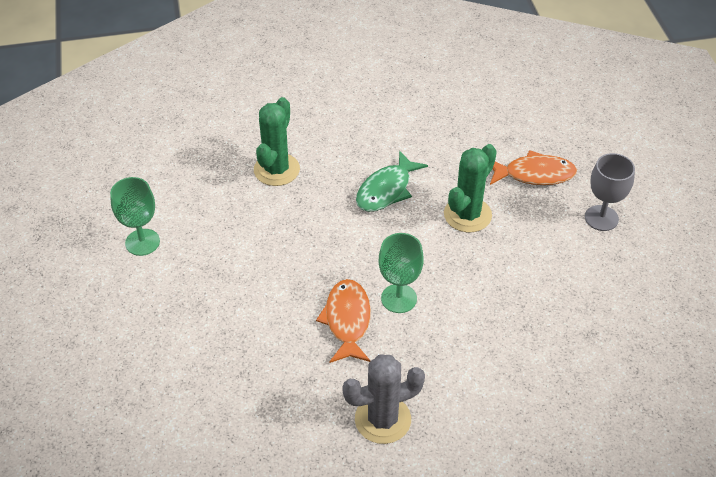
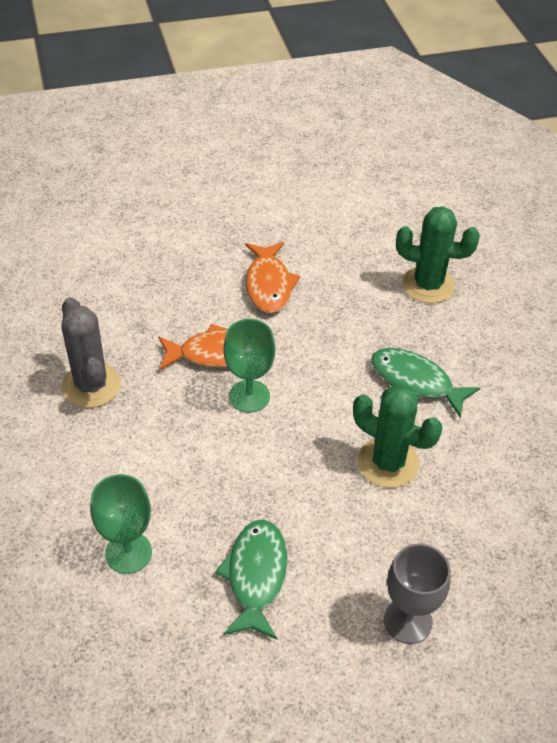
camera: 85 degrees right, 0 degrees up
green goblet [110,177,160,256] -> green goblet moved to [90,474,152,574]
orange fish [490,150,577,185] -> orange fish moved to [245,242,301,313]
none -> green fish [215,520,287,640]

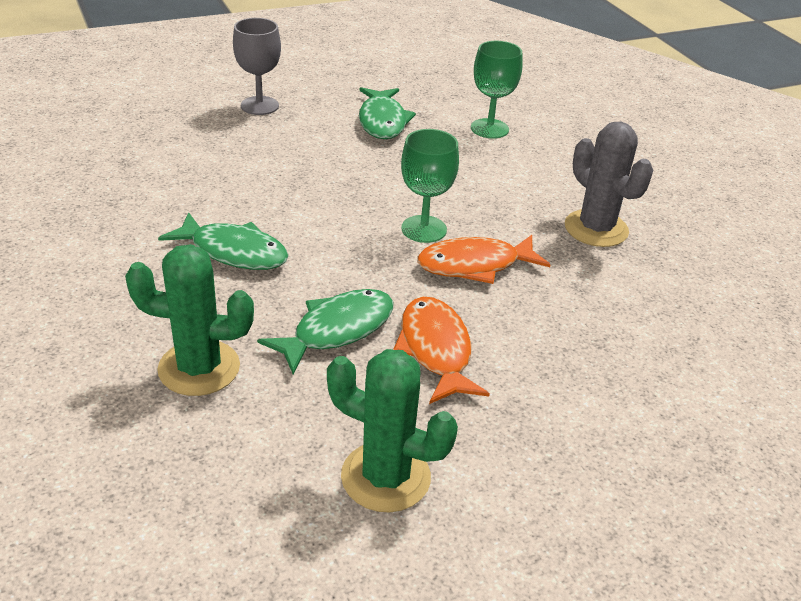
camera: 170 degrees right, 10 degrees down
green cactus [353,384,443,488] -> green cactus moved to [327,349,458,512]
none -> green fish [257,289,393,374]

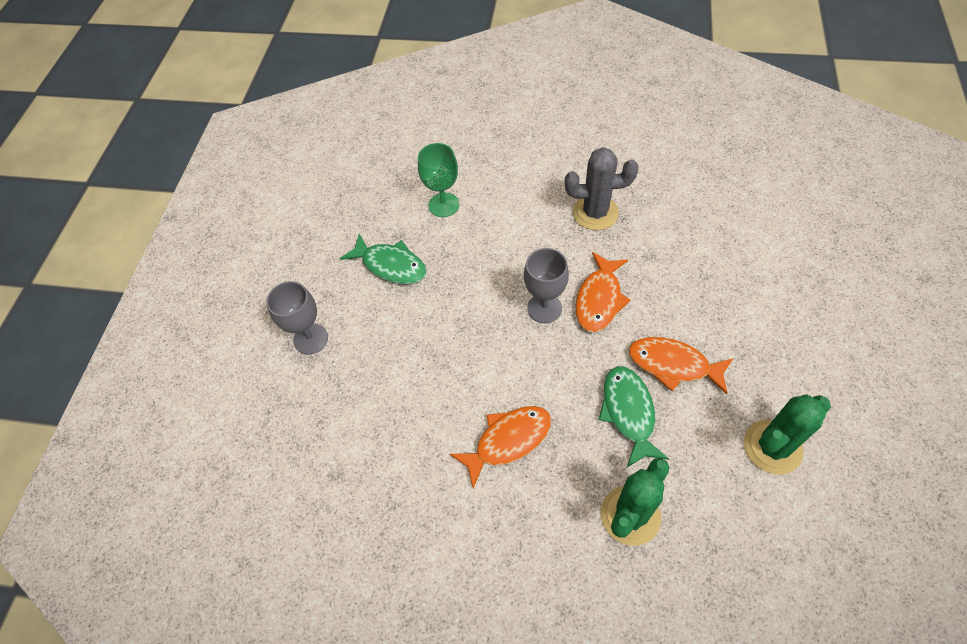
camera: 50 degrees left, 20 degrees up
green fish [158,212,289,270] -> orange fish [450,406,551,488]
green goblet [401,129,459,243] -> grey goblet [524,248,569,323]

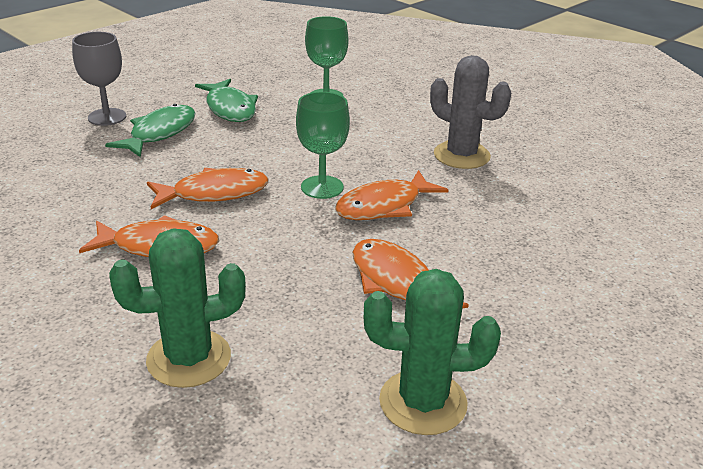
camera: 30 degrees right, 25 degrees down
grey goblet [524,248,569,323] -> green goblet [296,92,350,199]
green fish [599,366,669,467] -> green fish moved to [105,104,196,157]
none -> orange fish [147,168,269,209]

